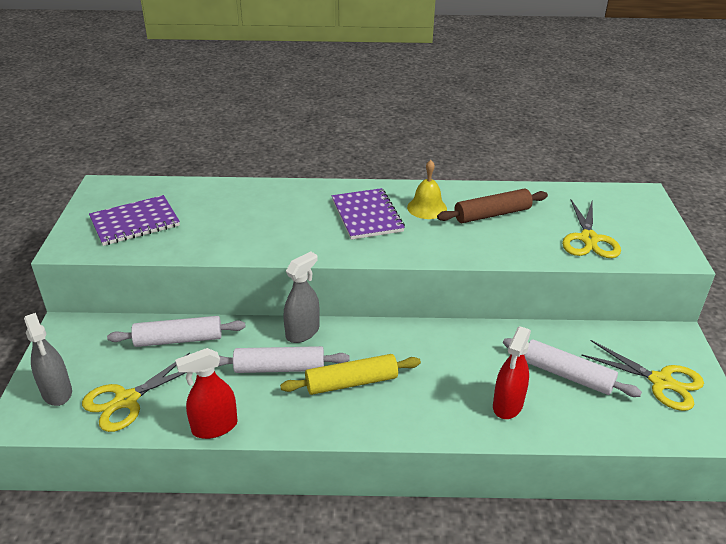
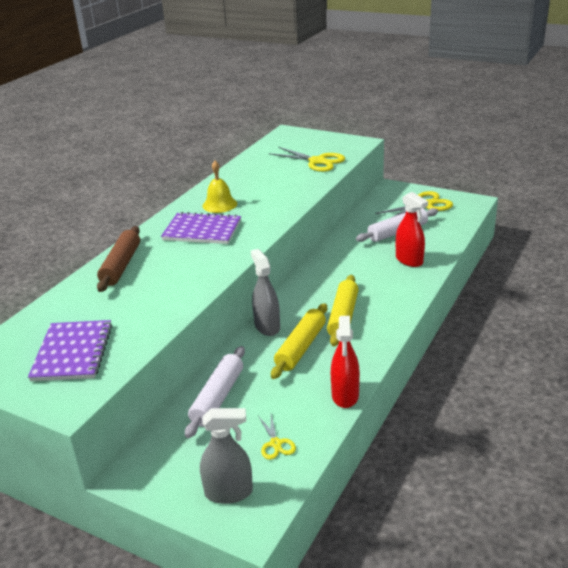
camera: 60 degrees left, 5 degrees down
yellow scissors [82,353,190,432] -> yellow scissors [258,414,296,460], size x0.53
white rolling pin [219,346,349,373] -> yellow rolling pin [271,303,327,379]
brown rolling pin [437,188,548,223] -> brown rolling pin moved to [97,226,140,292]

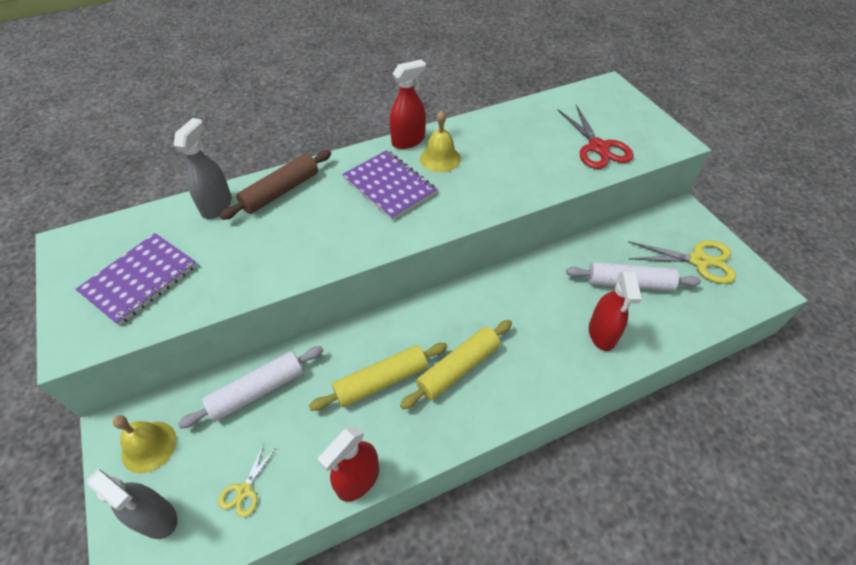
camera: 35 degrees right, 20 degrees up
grey spray bottle [251,249,280,336] -> grey spray bottle moved to [174,118,232,219]
yellow scissors [269,147,345,172] -> red scissors [558,105,634,169]
none -> yellow bell [113,415,177,473]
none -> red spray bottle [390,60,426,149]

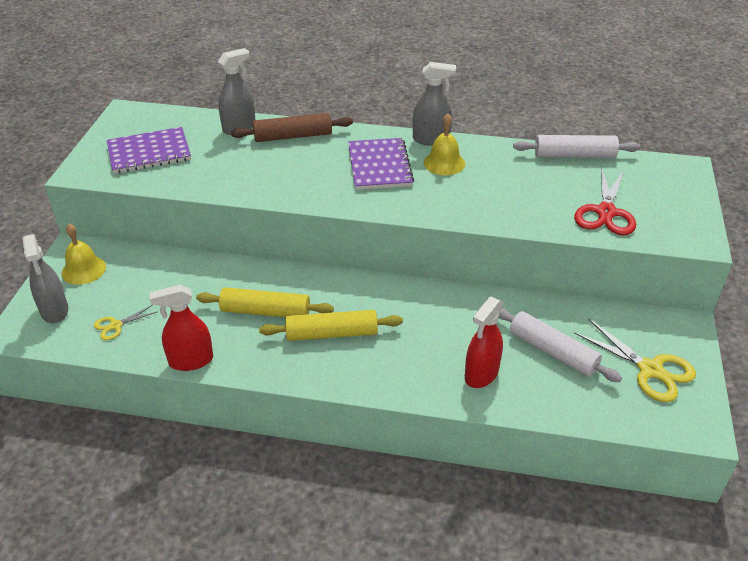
camera: 35 degrees right, 10 degrees down
white rolling pin [178,346,324,429] -> white rolling pin moved to [513,135,640,158]
red spray bottle [390,60,426,149] -> grey spray bottle [413,62,456,146]

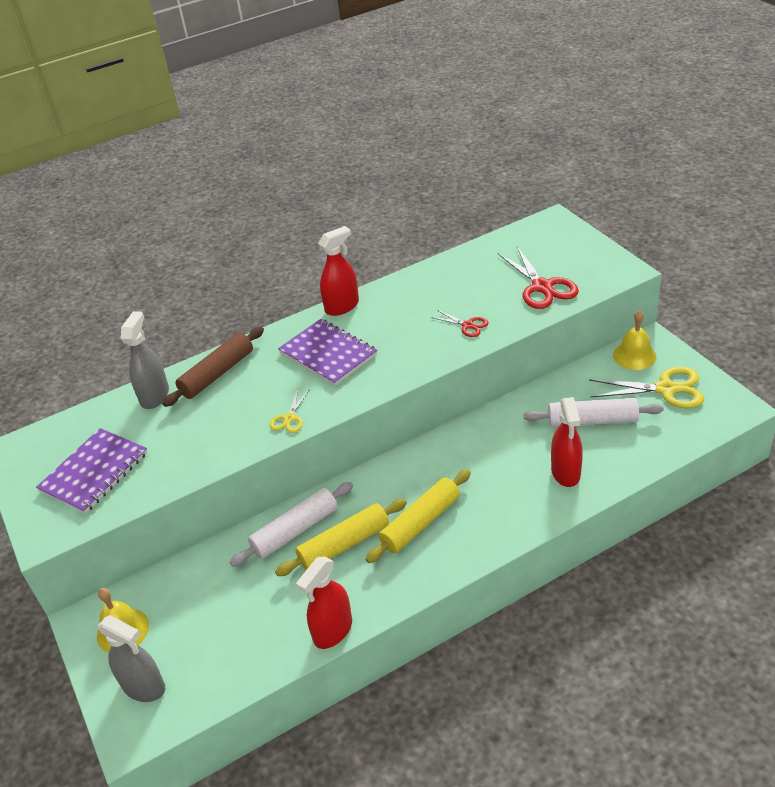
camera: 35 degrees left, 0 degrees up
yellow scissors [94,305,157,340] -> yellow scissors moved to [270,388,310,433]
grey spray bottle [413,62,456,146] -> red spray bottle [318,226,359,316]
yellow bell [424,113,465,175] -> yellow bell moved to [613,310,656,370]
white rolling pin [513,135,640,158] -> white rolling pin moved to [230,482,353,567]
none -> red scissors [431,310,488,337]

